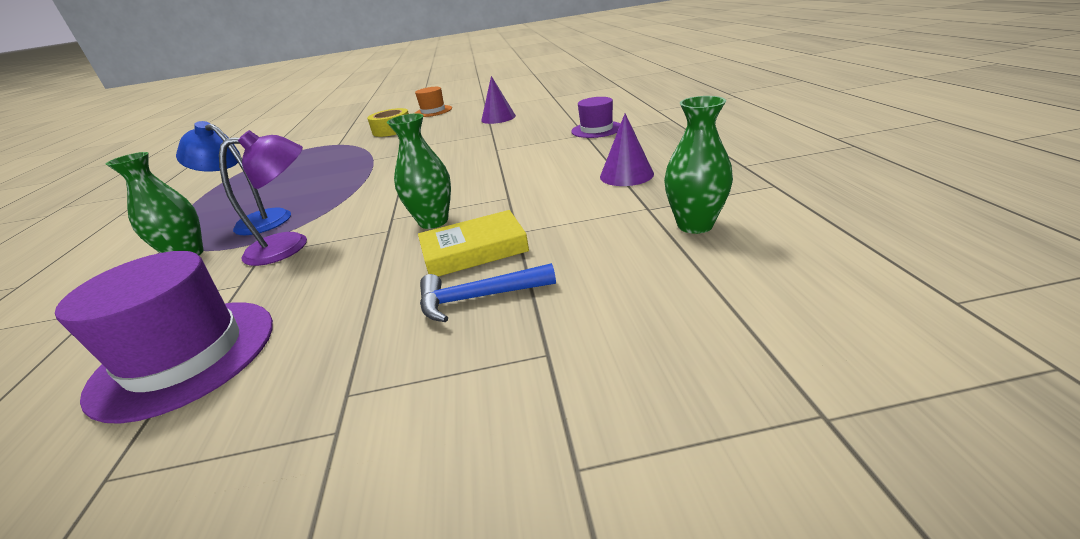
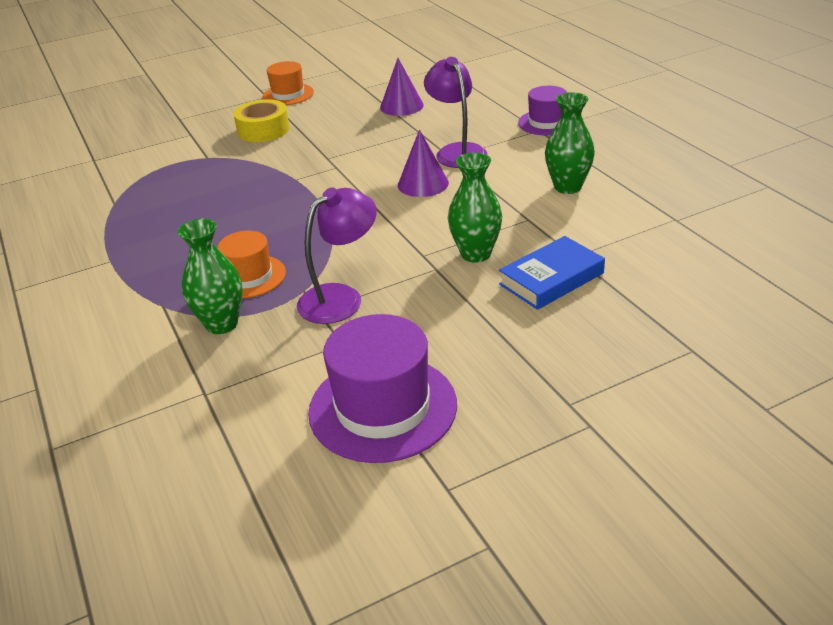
camera: 20 degrees left, 5 degrees up
blue lamp [176,121,291,235] -> orange hat [217,231,286,298]
yellow book [418,210,529,277] -> blue book [499,236,605,310]
blue hammer [420,263,556,322] -> none
purple cone [600,113,654,186] -> purple cone moved to [398,129,449,197]
green vase [664,96,733,234] -> green vase moved to [545,92,595,194]
none -> purple lamp [424,57,487,168]

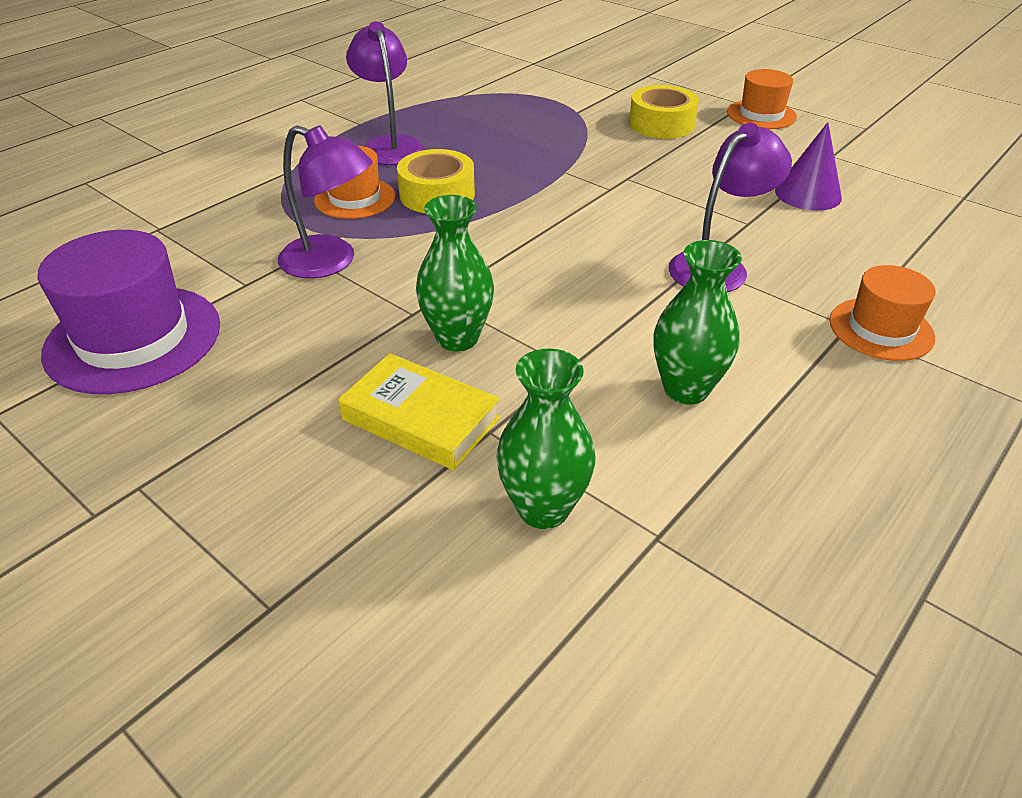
camera: 65 degrees right, 5 degrees up
green vase [178,219,243,334] -> green vase moved to [496,348,596,529]
purple cone [398,129,449,197] -> none
blue book [499,236,605,310] -> yellow book [338,353,500,470]
purple hat [518,86,567,135] -> orange hat [830,265,936,361]
none -> purple lamp [346,21,424,165]
none -> yellow tape [397,149,475,213]

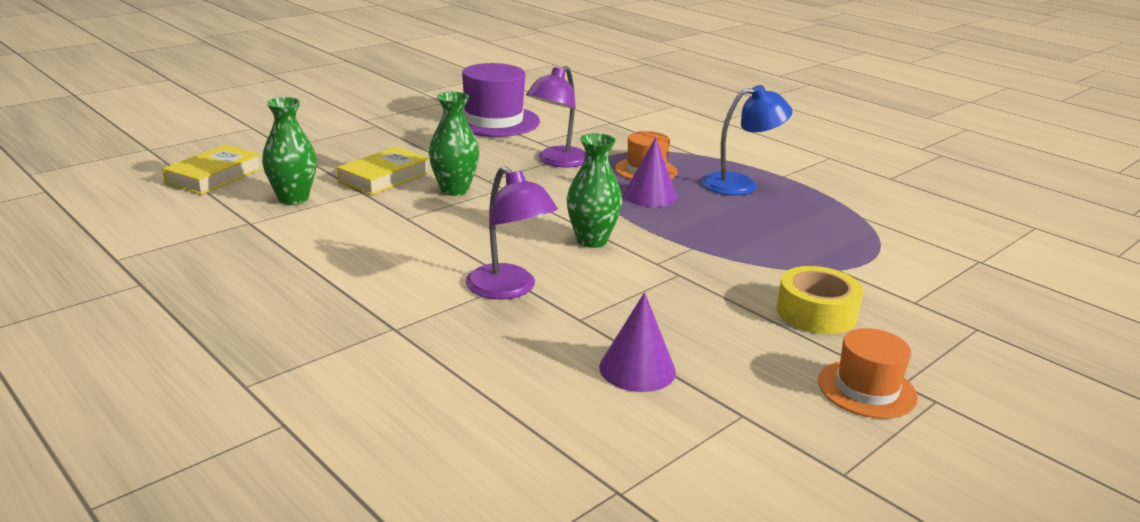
camera: 95 degrees right, 15 degrees down
purple lamp [346,21,424,165] -> blue lamp [702,85,793,195]
yellow tape [397,149,475,213] -> purple cone [623,137,677,207]
green vase [654,240,742,405] -> green vase moved to [567,133,622,248]
orange hat [830,265,936,361] -> none
none -> yellow book [162,145,262,195]

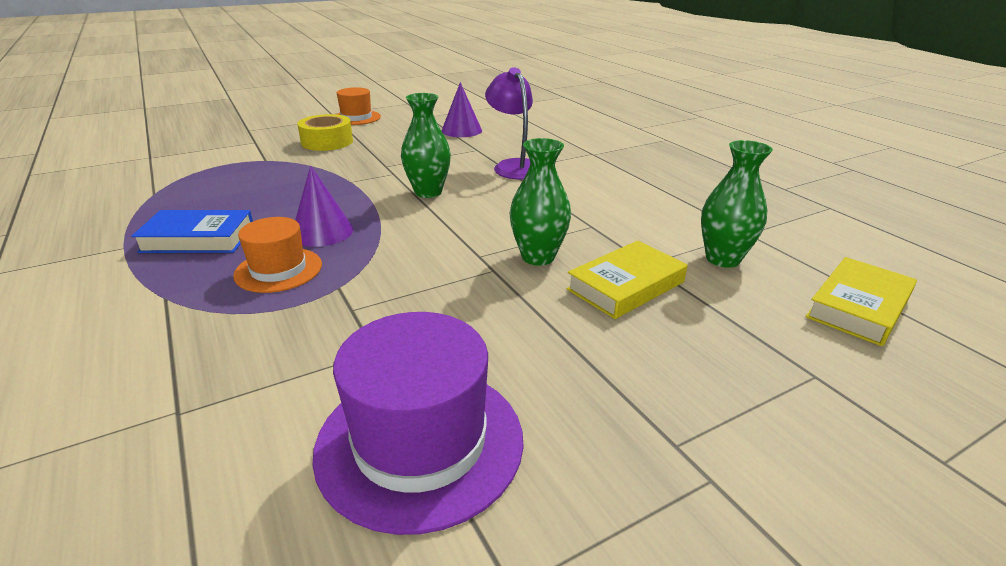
camera: 165 degrees left, 5 degrees up
purple lamp [526,66,586,168] -> none
blue lamp [702,85,793,195] -> blue book [131,210,253,253]

